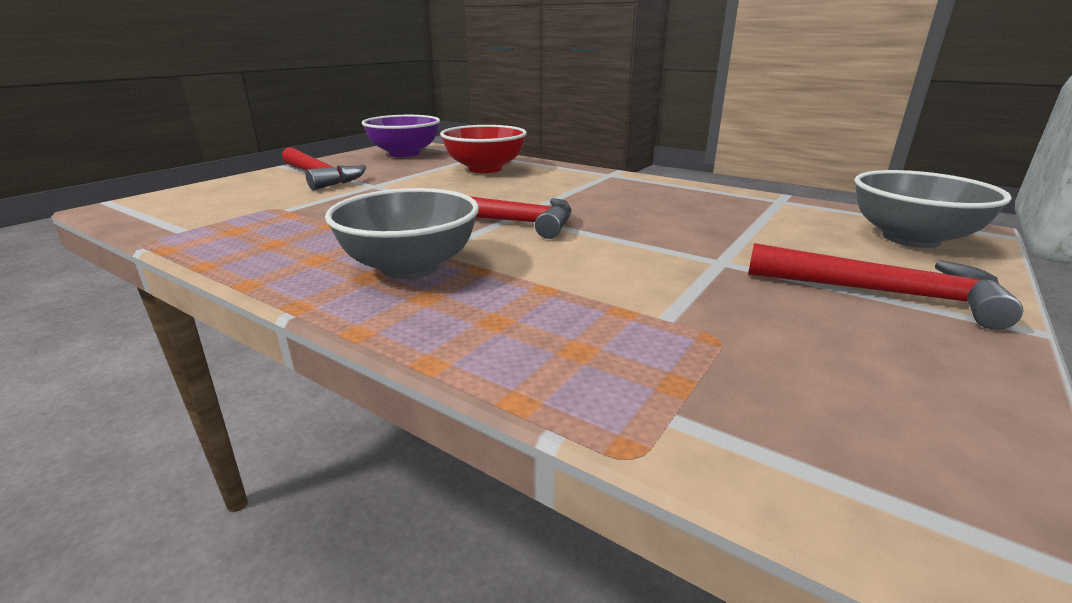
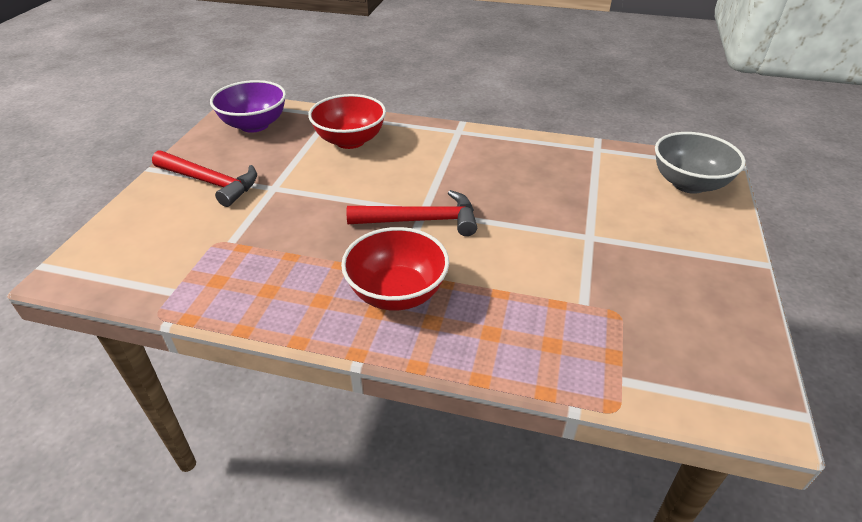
camera: 20 degrees left, 15 degrees up
grey bowl [325,188,479,279] -> red bowl [341,227,449,310]
red hammer [748,243,1023,330] -> none

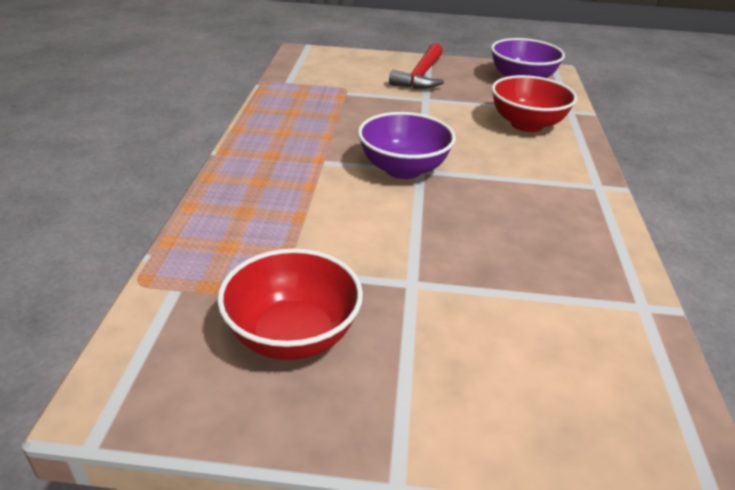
camera: 80 degrees right, 5 degrees down
red bowl [341,227,449,310] -> red bowl moved to [217,249,363,360]
red hammer [347,190,477,236] -> purple bowl [358,112,456,179]
grey bowl [655,132,746,194] -> none

